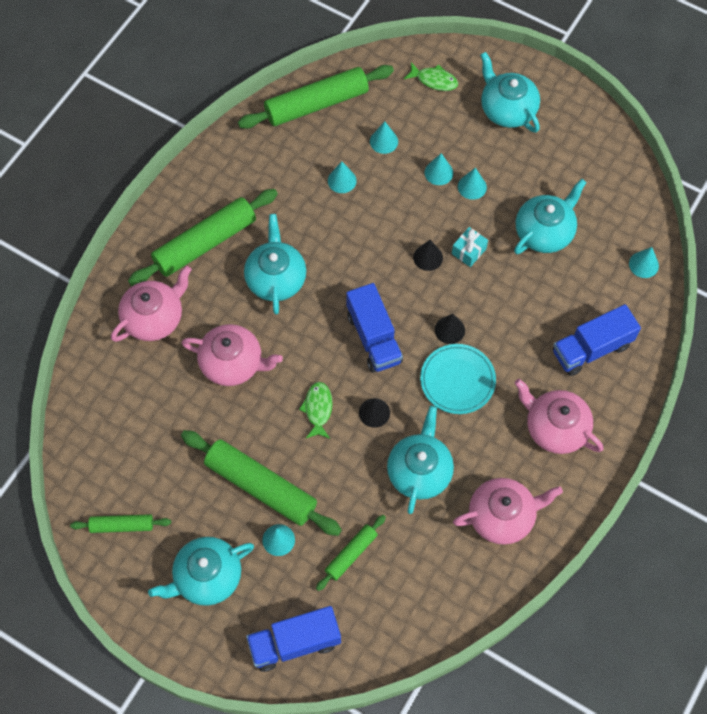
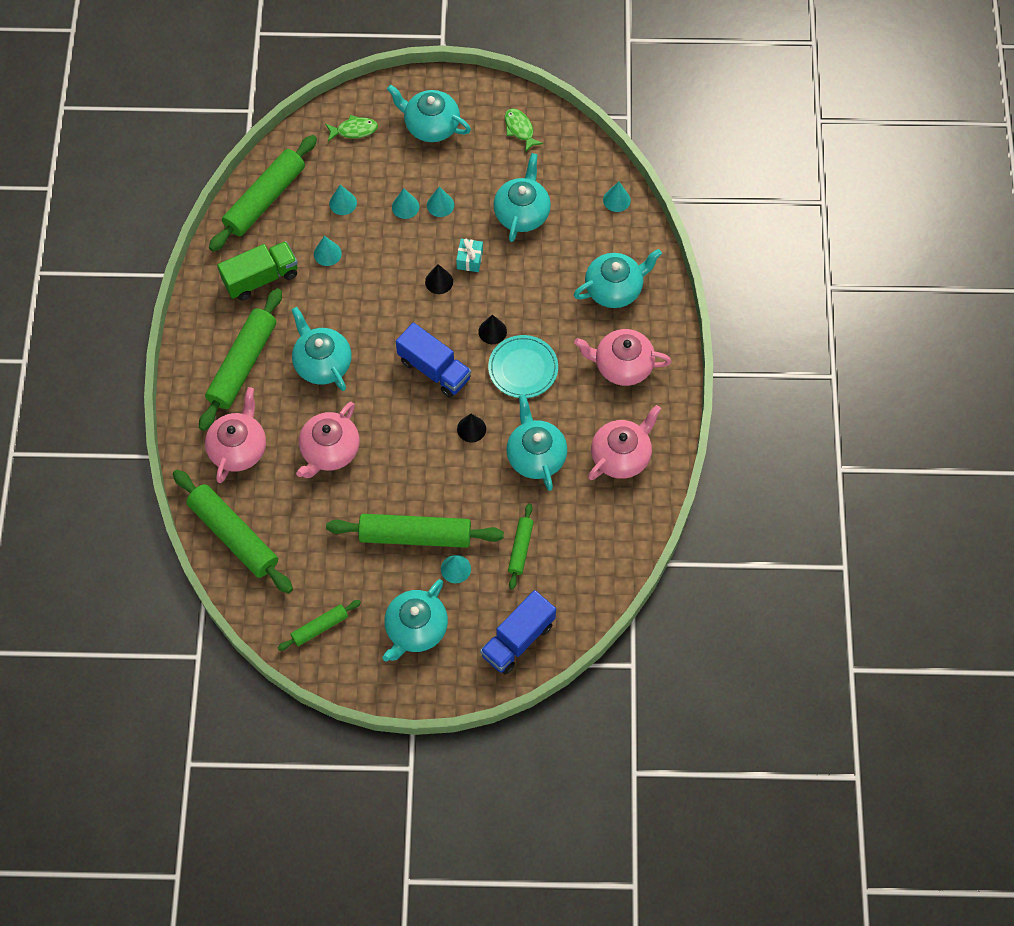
camera: 30 degrees left, 0 degrees up
pink teapot [182,324,283,386] -> pink teapot turned 135 degrees clockwise [296,402,360,478]
green fish [299,382,333,439] -> green fish moved to [505,108,544,152]
blue truck [553,304,641,376] -> turquoise teapot [574,249,662,308]
none -> green rolling pin [173,470,293,594]
none -> green truck [217,241,298,301]

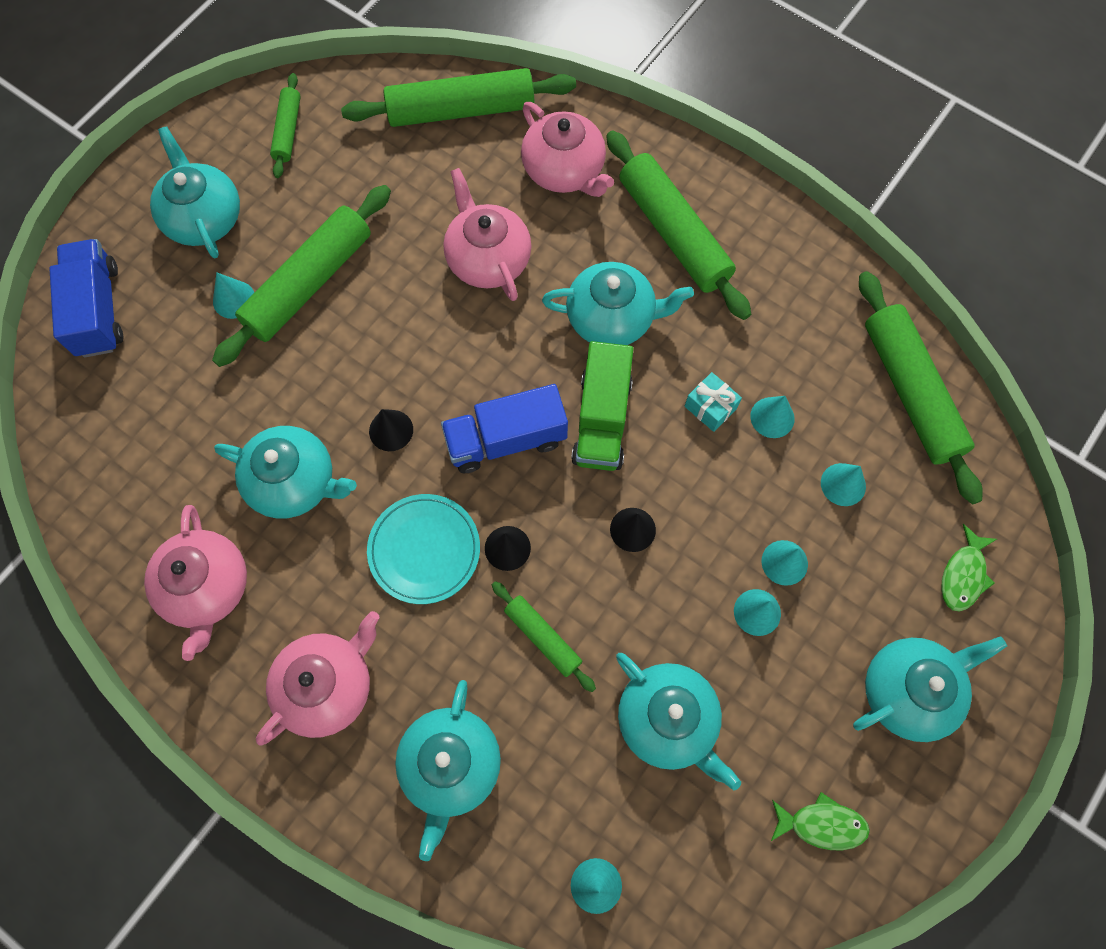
camera: 125 degrees right, 5 degrees up
green truck [217,241,298,301] -> green truck moved to [571,341,634,471]
turquoise gift [456,239,483,272] -> turquoise gift moved to [685,372,742,432]
green rolling pin [508,503,534,590] -> green rolling pin moved to [492,581,596,692]

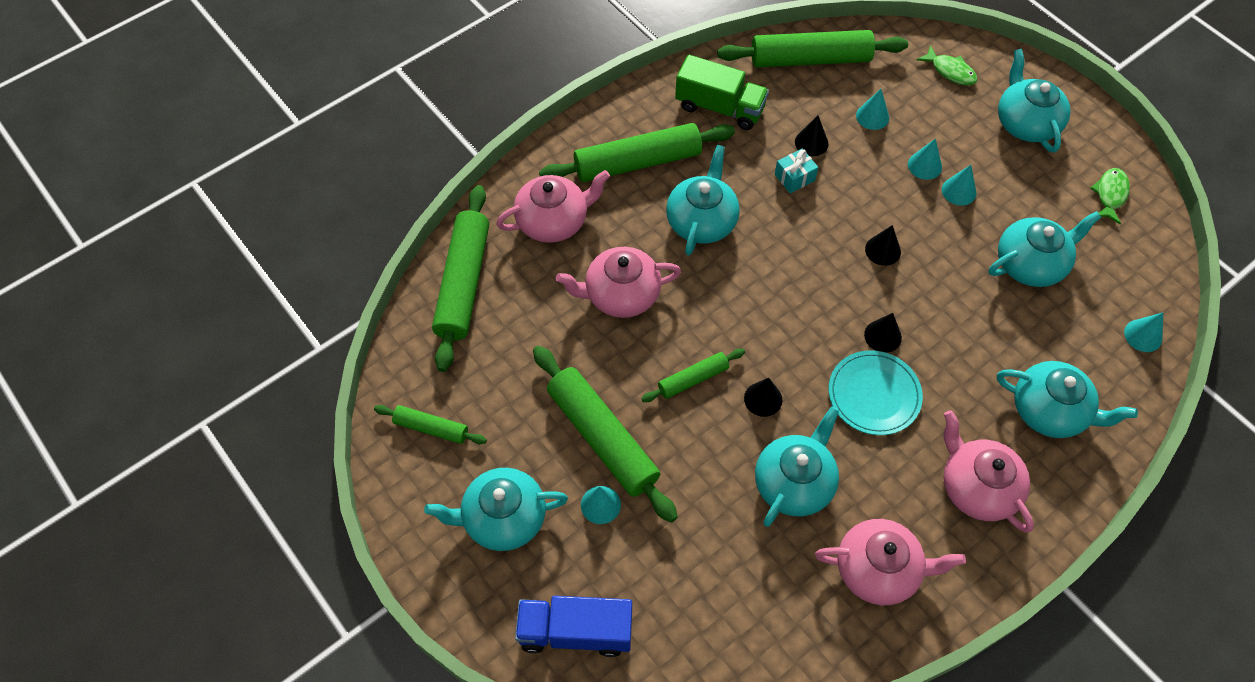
camera: 75 degrees left, 10 degrees down
blue truck [441,384,568,473] -> none
green rolling pin [492,581,596,692] -> green rolling pin moved to [641,349,745,402]
green truck [571,341,634,471] -> green truck moved to [675,55,769,130]
turquoise cone [750,396,795,438] -> black cone [795,116,829,156]

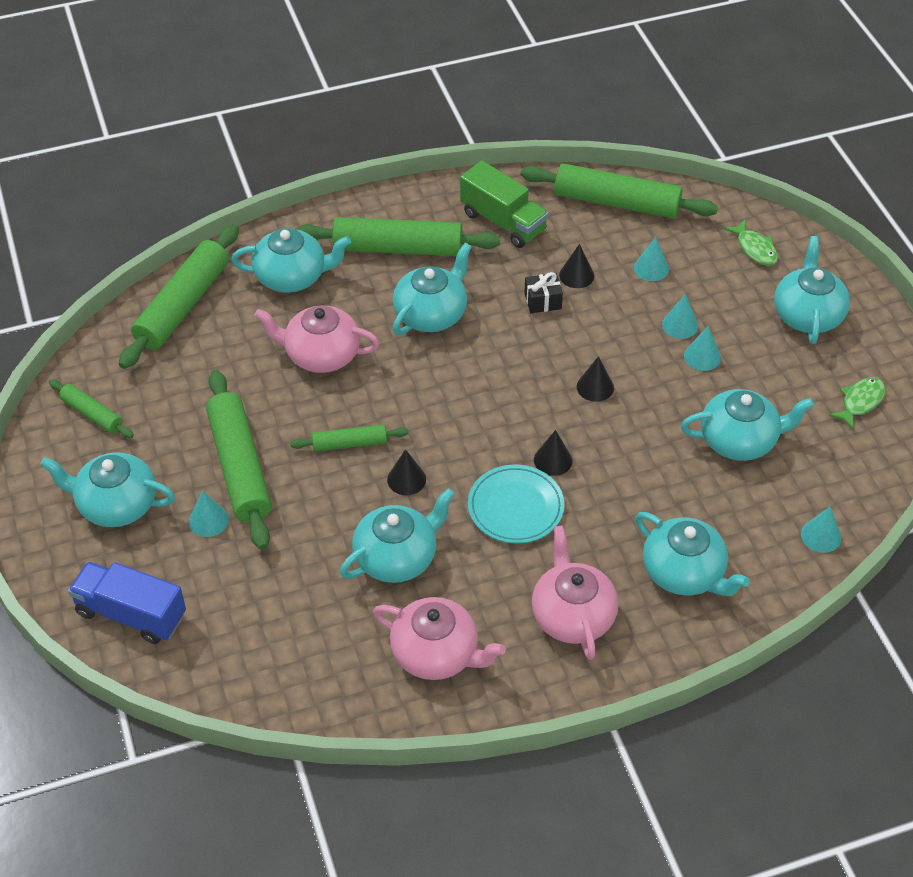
camera: 20 degrees right, 10 degrees down
pink teapot [496,170,610,243] -> turquoise teapot [231,228,351,293]
turquoise gift [775,148,818,193] -> black gift [524,272,563,313]

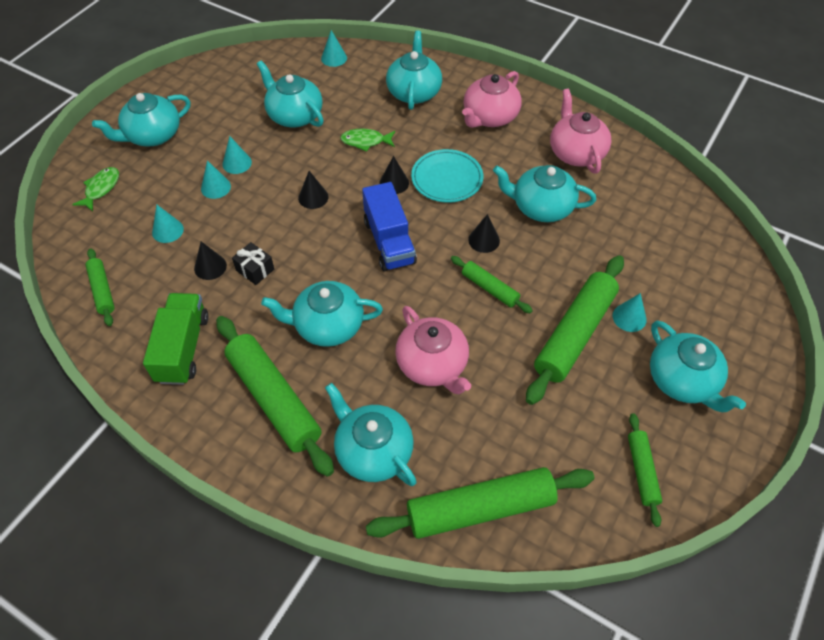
camera: 130 degrees left, 5 degrees up
blue truck [68,562,186,644] -> blue truck moved to [362,182,417,271]
green rolling pin [521,163,718,218] -> green rolling pin [86,248,115,326], size x0.52
green fish [828,377,885,431] -> green fish moved to [340,128,395,152]

